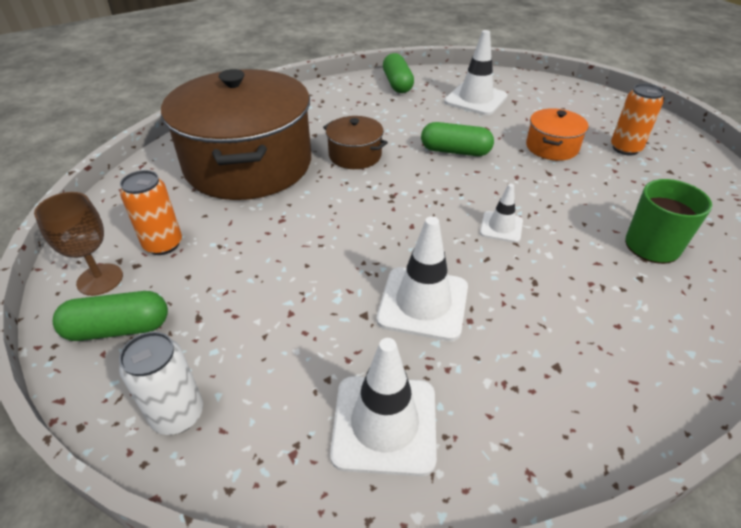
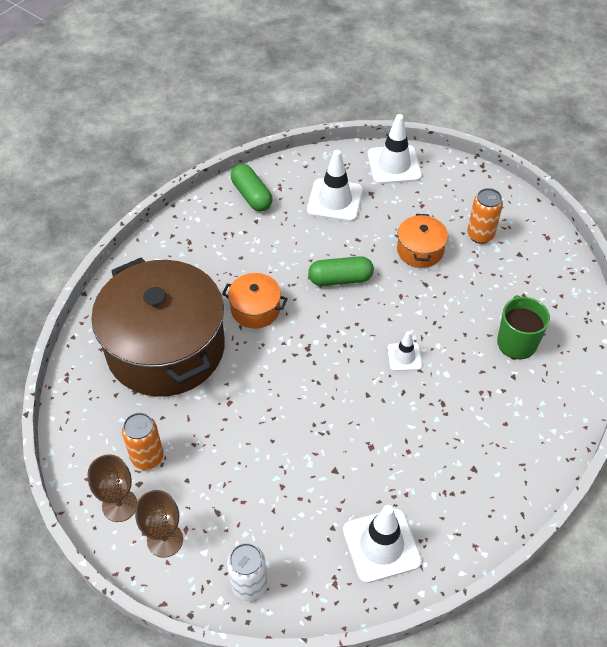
camera: 20 degrees left, 10 degrees up
green capsule [53,291,168,341] -> brown goblet [135,490,183,558]
brown pot [323,116,388,169] -> orange pot [222,273,288,328]
white traffic cone [377,216,468,341] -> white traffic cone moved to [368,114,422,184]

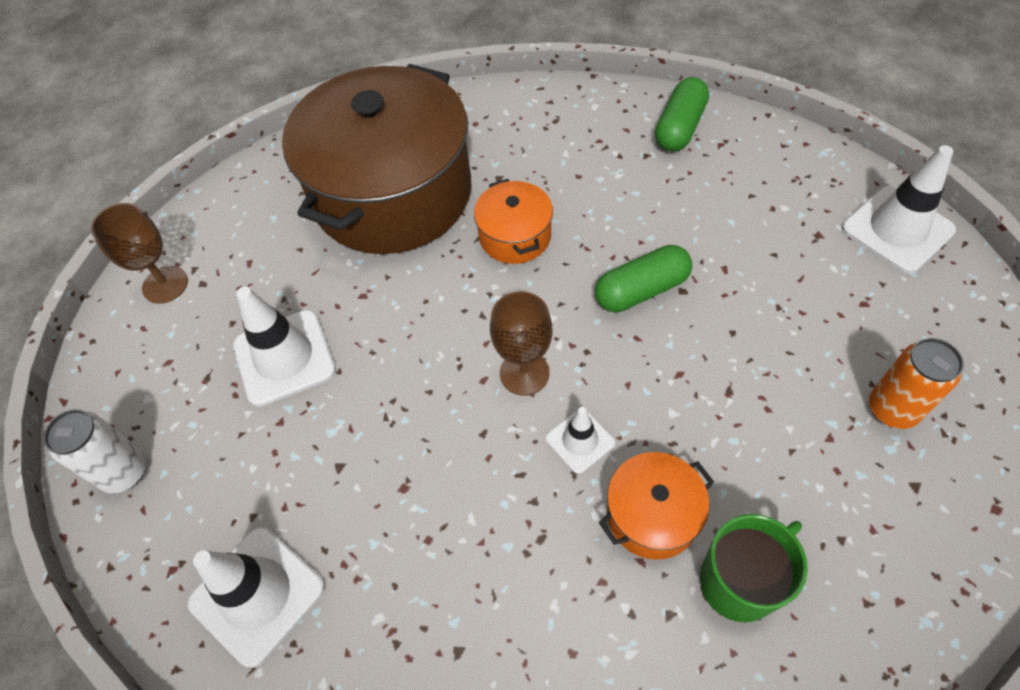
camera: 60 degrees right, 5 degrees up
orange can [122,413,164,470] -> none
brown goblet [135,490,183,558] -> brown goblet moved to [490,292,553,396]
white traffic cone [307,150,363,222] -> white traffic cone moved to [233,287,336,407]
green capsule [308,256,374,286] -> green capsule turned 75 degrees counterclockwise [595,245,692,312]
orange pot [397,214,448,268] -> orange pot moved to [599,452,714,560]

